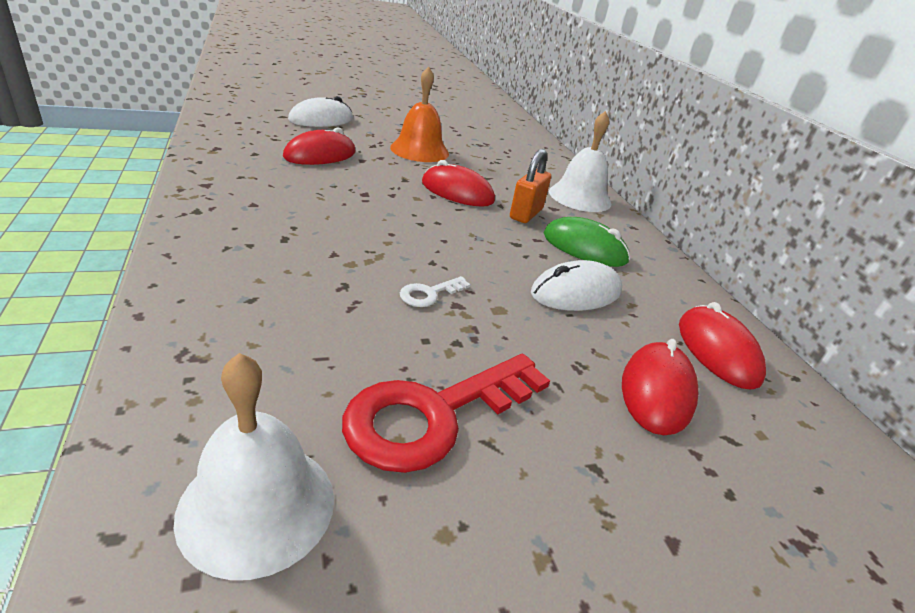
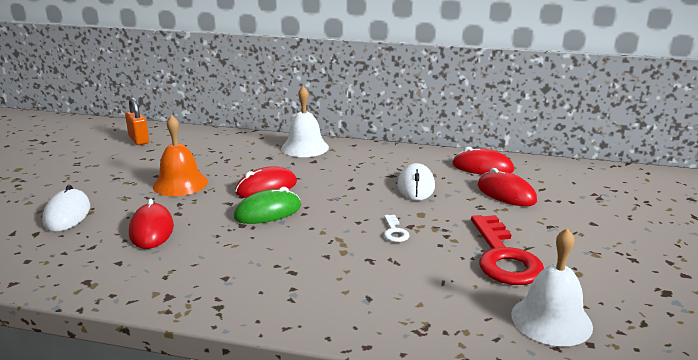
camera: 55 degrees left, 10 degrees down
orange padlock [510,149,551,223] -> orange padlock moved to [125,97,149,145]
green mouse [543,217,630,267] -> green mouse moved to [234,187,301,224]

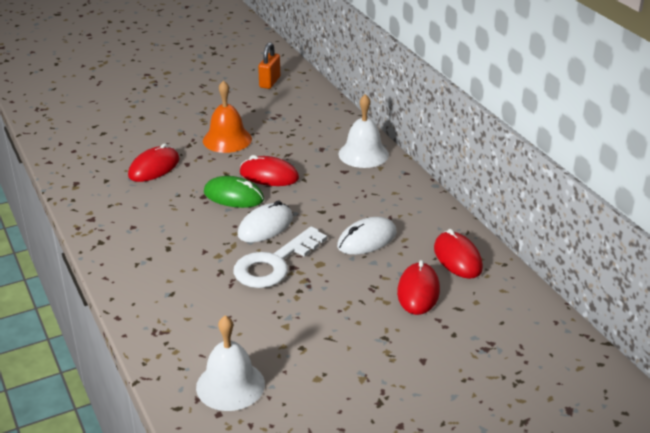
camera: 50 degrees right, 10 degrees up
white mouse [42,185,90,232] -> white mouse moved to [237,200,293,243]
white key [384,215,410,242] -> white key [233,226,327,288], size x2.26
red key [471,215,544,285] -> none

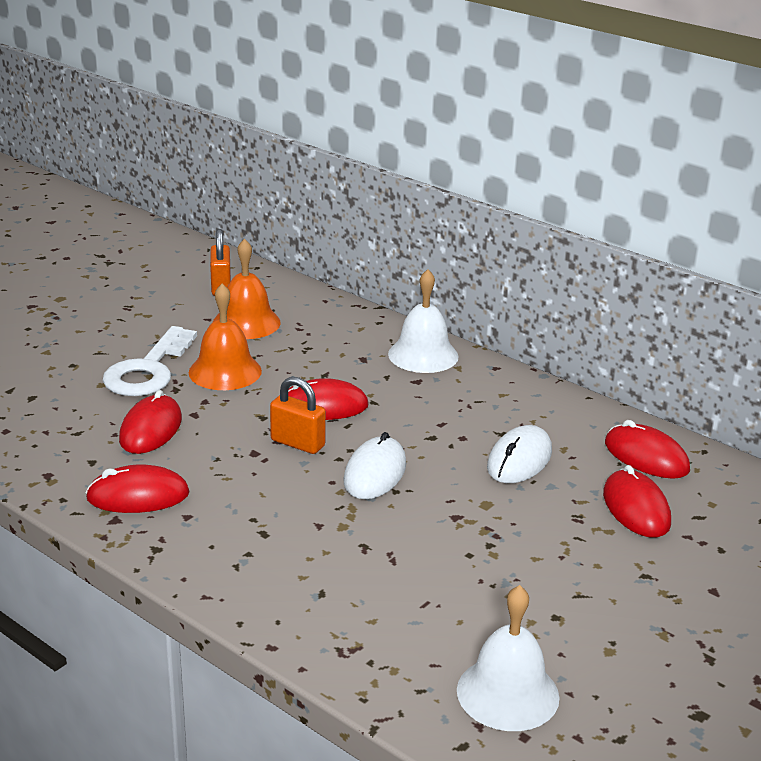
camera: 25 degrees left, 5 degrees down
green mouse [204,176,264,208] -> orange padlock [270,377,326,454]
white key [233,226,327,288] -> white key moved to [102,326,197,396]
none -> red mouse [85,464,190,513]
none -> orange bell [213,239,281,339]

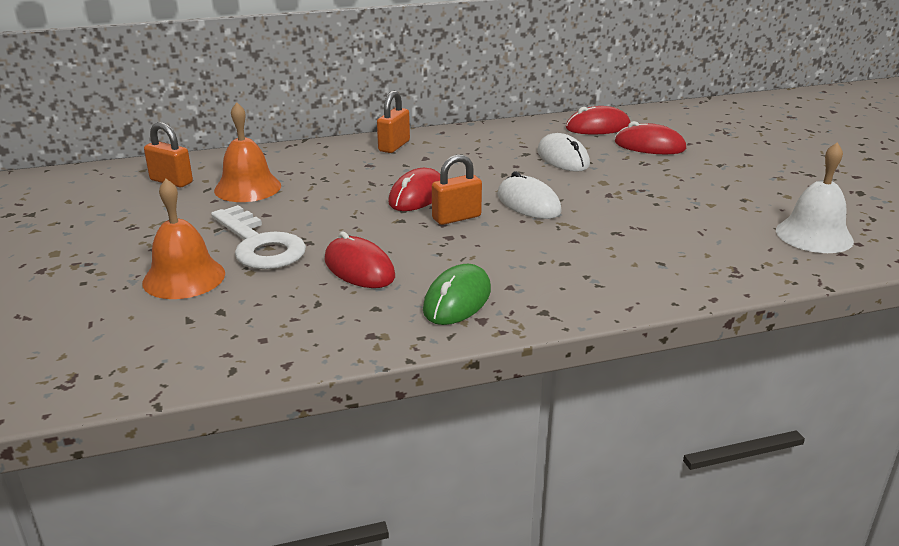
camera: 55 degrees left, 0 degrees up
red mouse [85,464,190,513] -> green mouse [423,264,491,325]
orange bell [189,284,262,390] -> orange bell moved to [142,179,225,299]
white bell [388,269,459,373] -> orange padlock [377,91,410,153]

